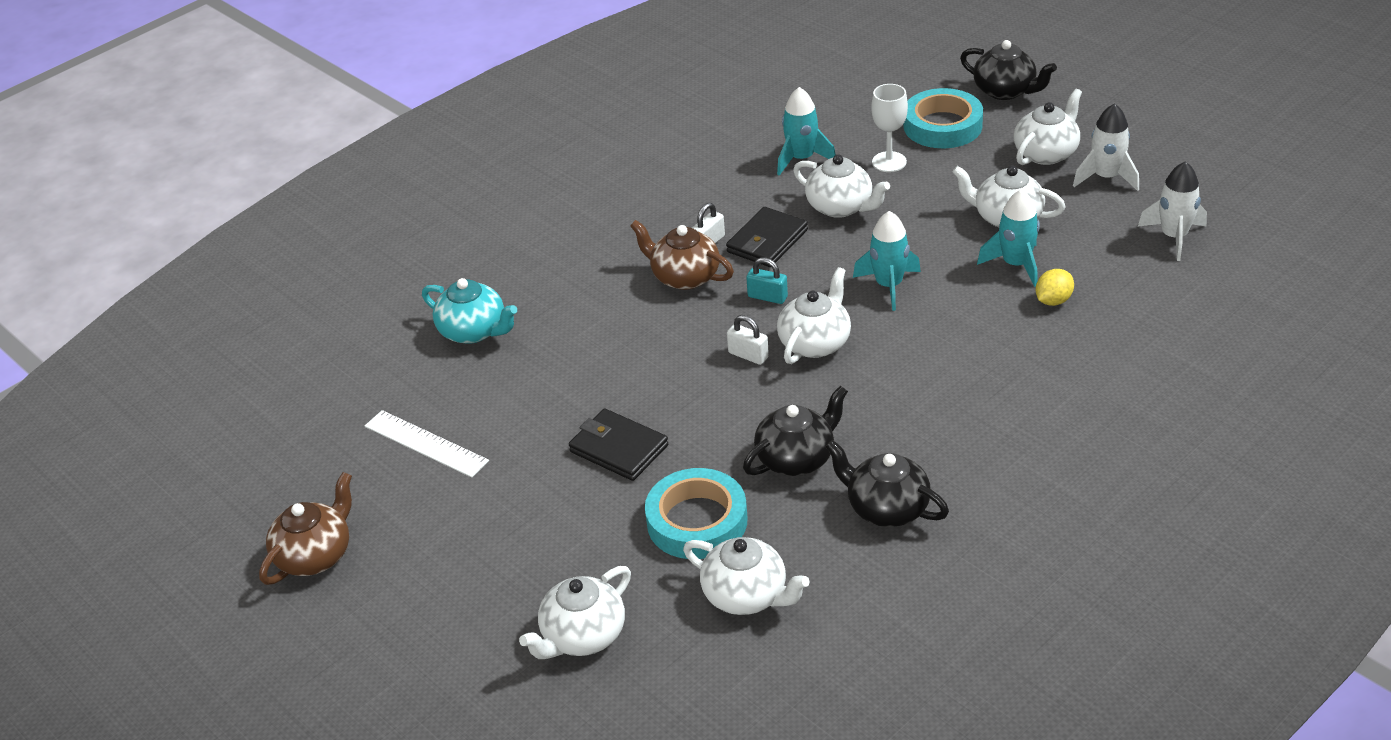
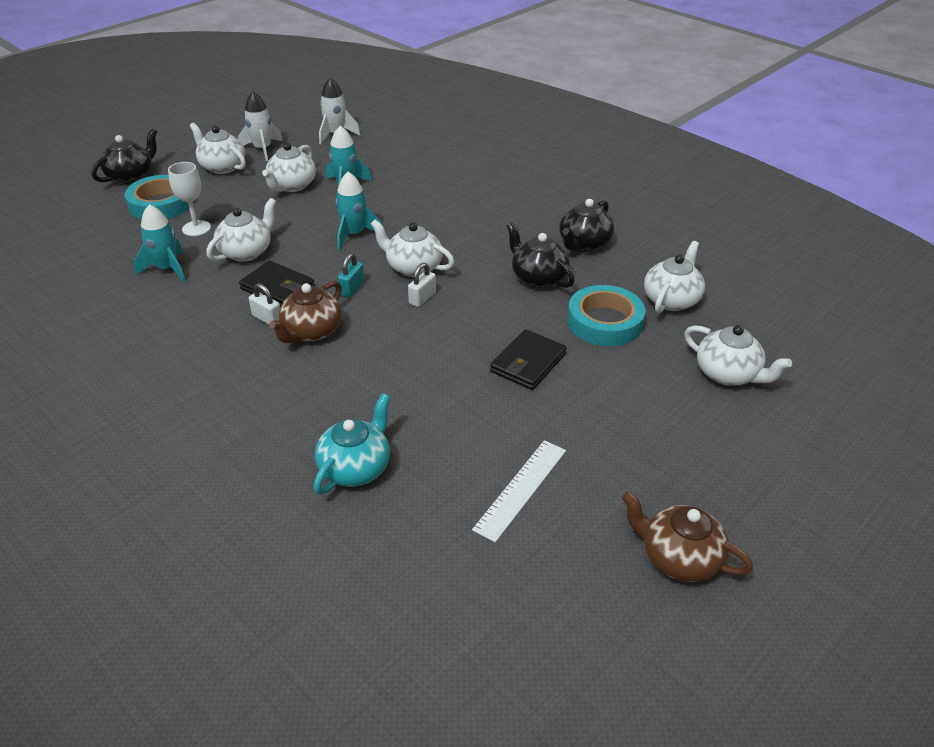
camera: 95 degrees left, 0 degrees up
yellow lemon [1036,269,1074,306] -> none

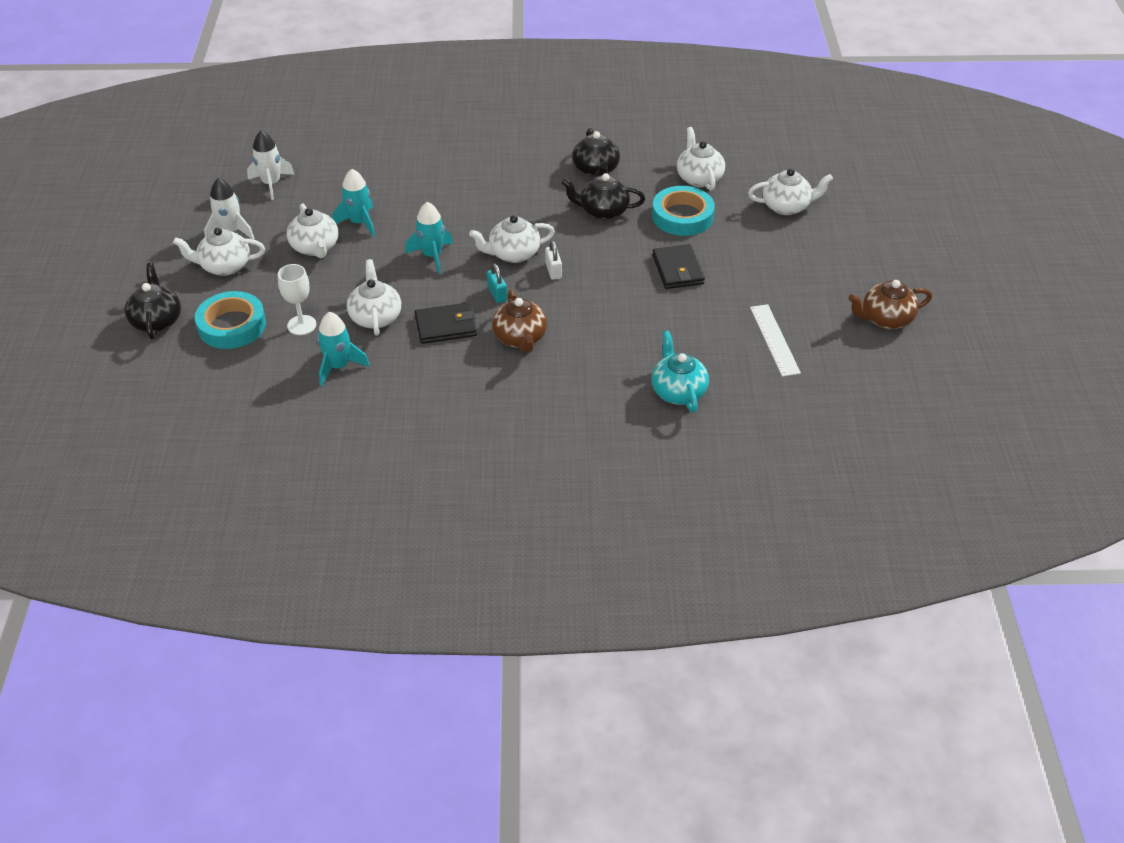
camera: 45 degrees left, 5 degrees up
white padlock [249,283,280,324] -> none

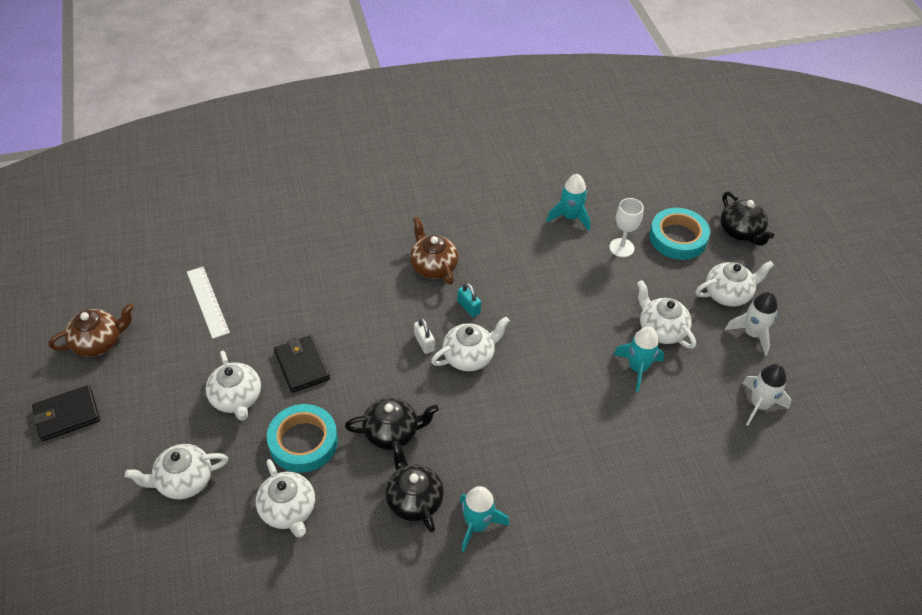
camera: 165 degrees right, 5 degrees up
white teapot [347,259,401,336] -> white teapot moved to [206,351,261,421]
turquoise rocket [405,202,453,274] -> turquoise rocket moved to [460,486,509,552]
black wallet [414,303,477,344] -> black wallet moved to [32,385,100,441]
turquoise teapot [651,331,709,413] -> none

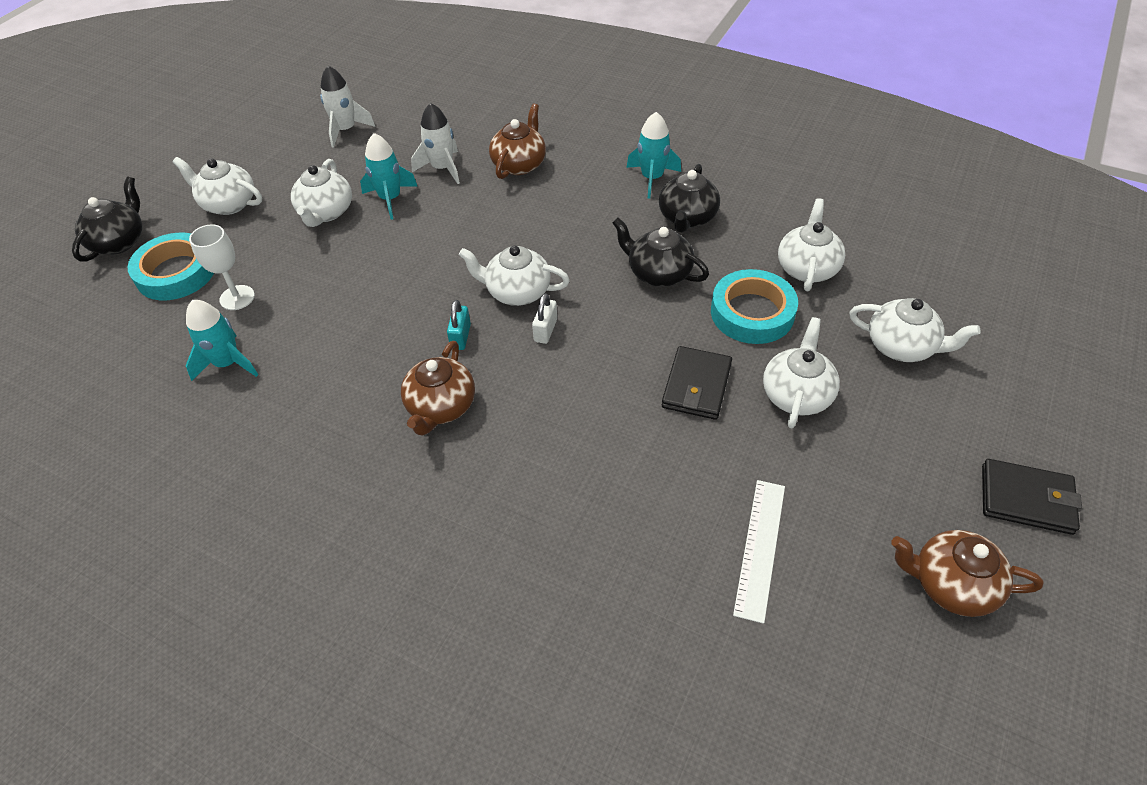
camera: 135 degrees left, 0 degrees up
white rocket [725,292,778,356] -> white rocket moved to [411,103,460,184]
none -> brown teapot [489,104,546,179]

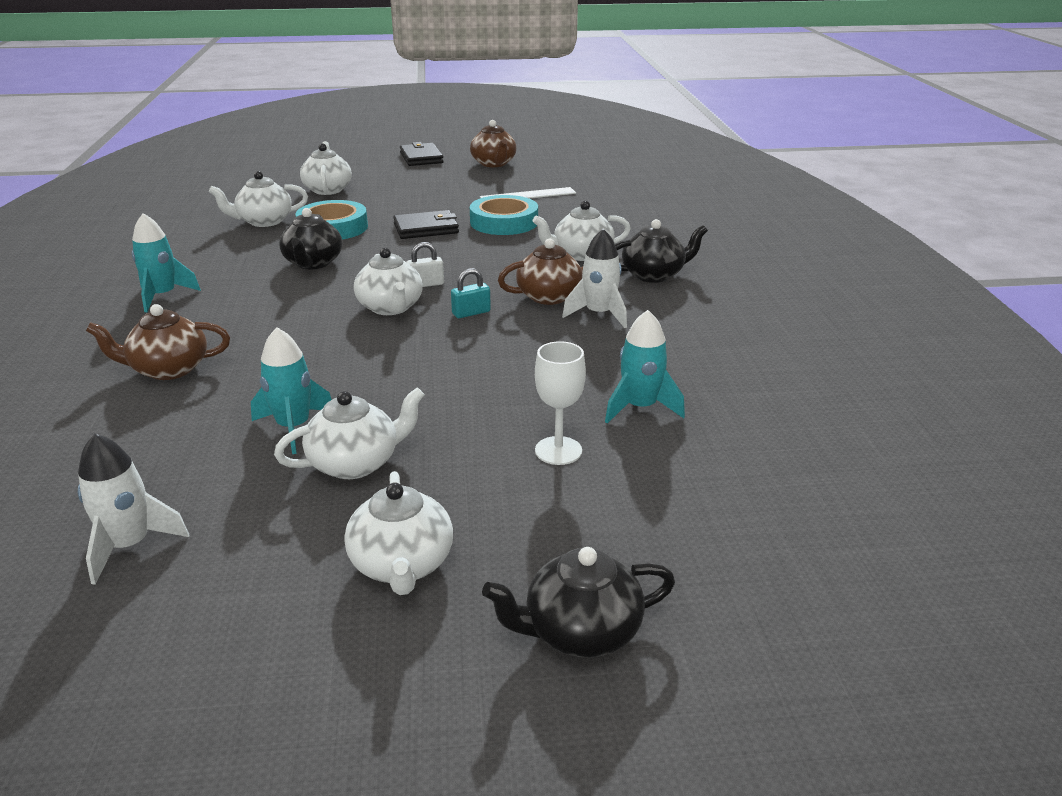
camera: 125 degrees left, 20 degrees down
turquoise tape [128,233,214,300] -> turquoise tape moved to [470,195,538,235]
white rocket [411,103,460,184] -> white rocket moved to [562,229,627,328]
black teapot [659,164,720,233] -> black teapot moved to [615,219,708,283]
white teapot [763,317,840,428] -> white teapot moved to [533,201,631,261]

